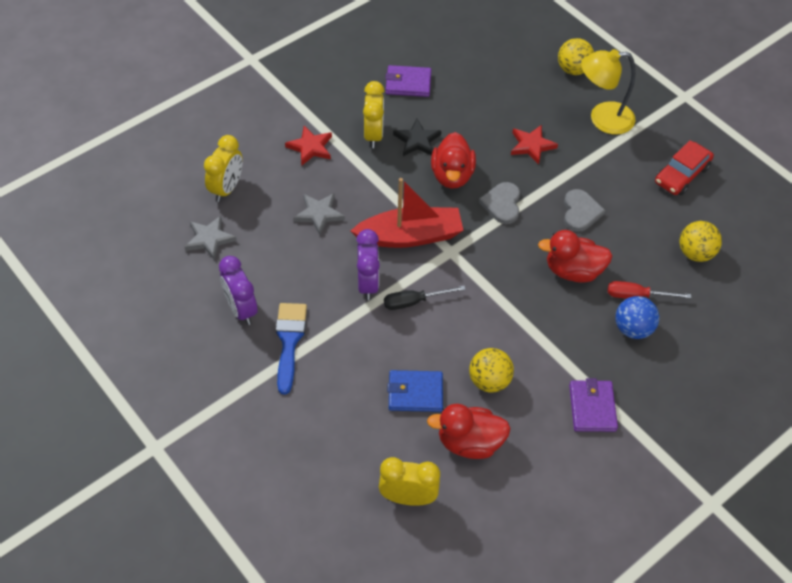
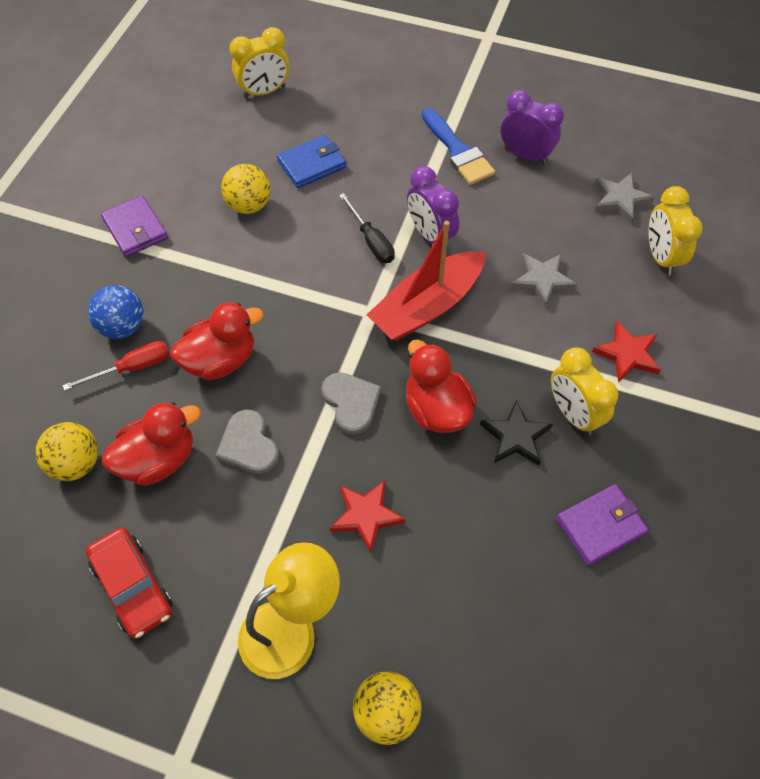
camera: 150 degrees right, 5 degrees up
black screwdriver [384,286,466,310] -> black screwdriver turned 105 degrees clockwise [339,193,395,263]
red duck [427,404,511,459] -> red duck moved to [102,402,201,486]
red car [655,140,714,195] -> red car turned 135 degrees clockwise [86,527,172,638]

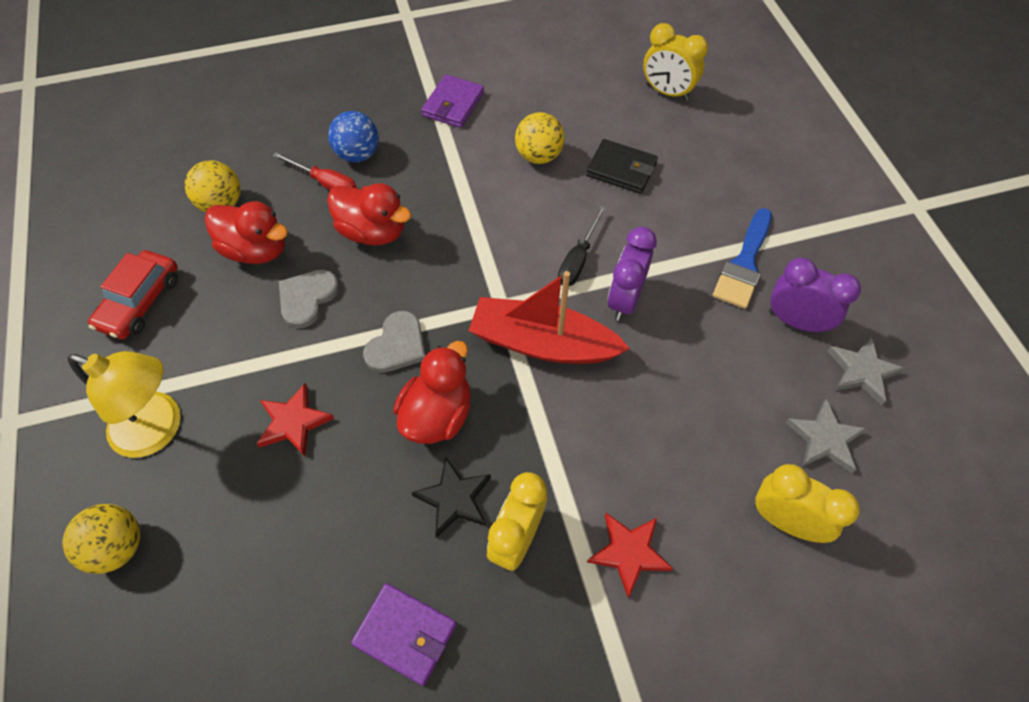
camera: 55 degrees right, 0 degrees up
blue wallet [277,135,346,188] -> black wallet [586,139,658,194]
purple clock [501,90,564,165] -> purple clock turned 60 degrees counterclockwise [769,258,861,333]
grey star [511,253,577,307] -> grey star moved to [827,336,906,405]
yellow clock [648,186,703,276] -> yellow clock turned 75 degrees clockwise [755,464,860,543]

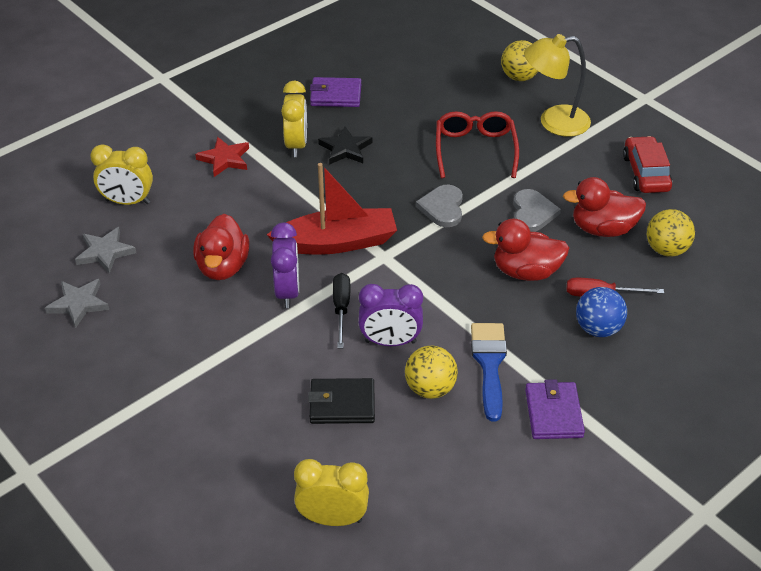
camera: 155 degrees right, 15 degrees down
red star [256,383,334,456] -> red glasses [436,111,519,178]
red duck [393,341,471,444] -> red duck moved to [193,214,249,280]
blue brush [713,208,772,309] -> blue brush moved to [471,323,507,422]
purple clock [769,258,861,333] -> purple clock moved to [359,284,423,346]

